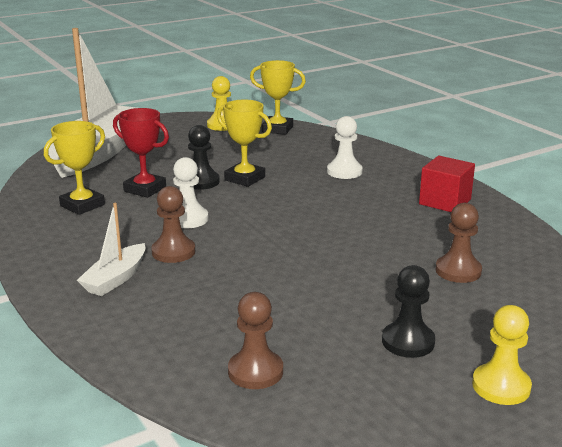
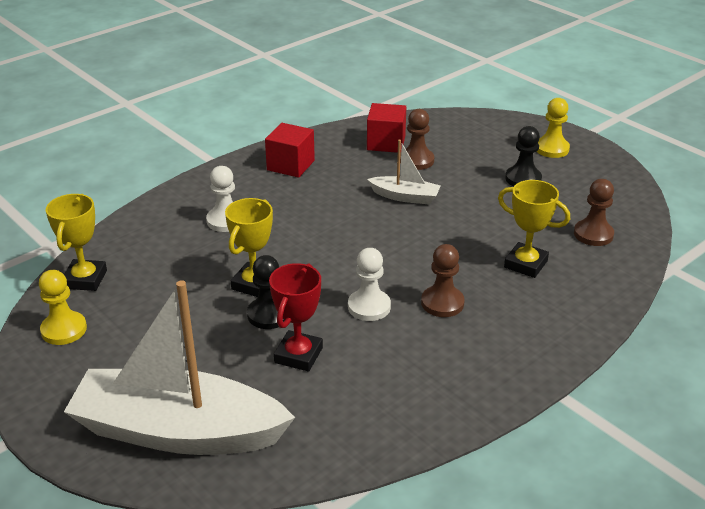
camera: 100 degrees left, 10 degrees up
yellow trophy [44,121,105,215] -> yellow trophy moved to [498,180,570,278]
white boat [77,203,146,296] -> white boat moved to [367,140,441,205]
none -> red cube [367,103,406,153]

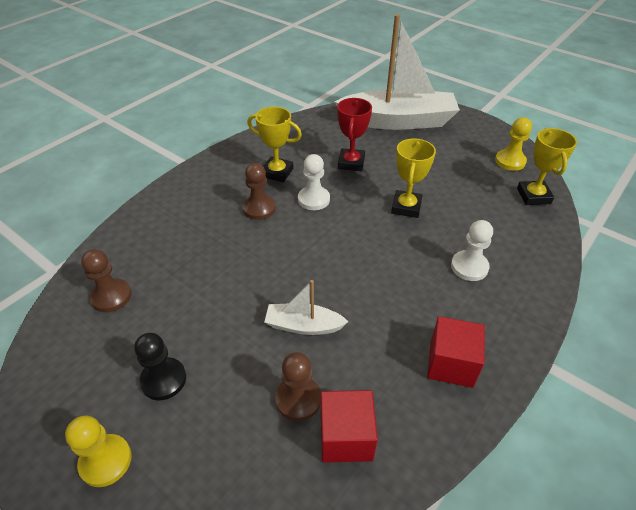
camera: 170 degrees right, 10 degrees up
black pawn [247,255,285,329] -> none
yellow trophy [498,180,570,278] -> yellow trophy moved to [247,107,302,182]

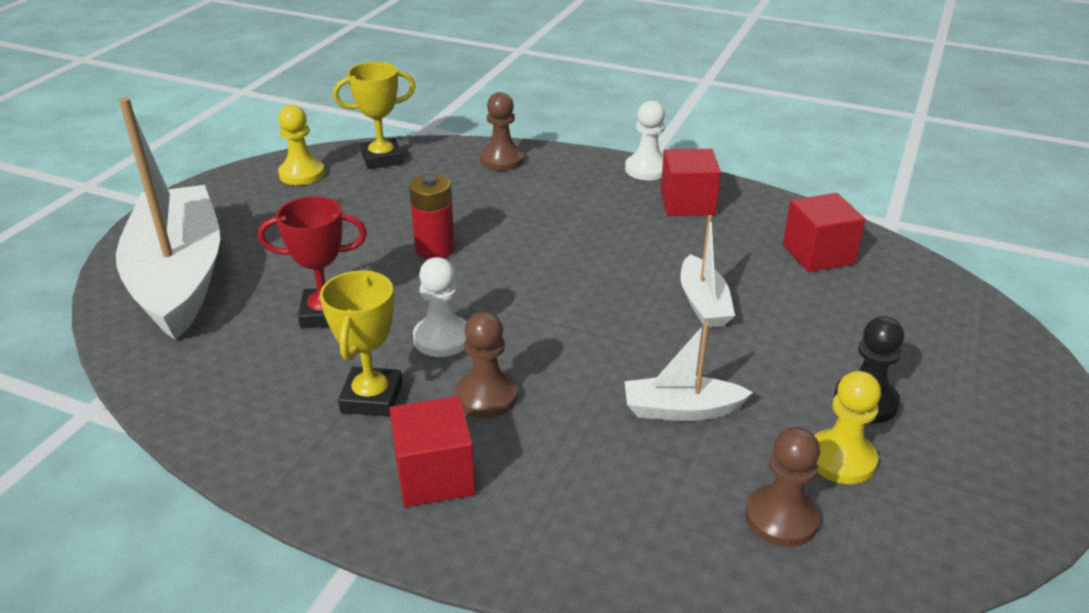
camera: 105 degrees left, 10 degrees down
yellow pawn [65,415,132,487] -> yellow pawn moved to [814,371,881,484]
brown pawn [275,352,321,421] -> brown pawn moved to [480,92,524,171]
yellow trophy [391,138,436,218] -> red battery [409,174,455,259]
white pawn [451,220,493,281] -> white pawn moved to [625,100,665,180]
none -> red cube [390,396,476,507]
none -> white boat [624,322,753,421]

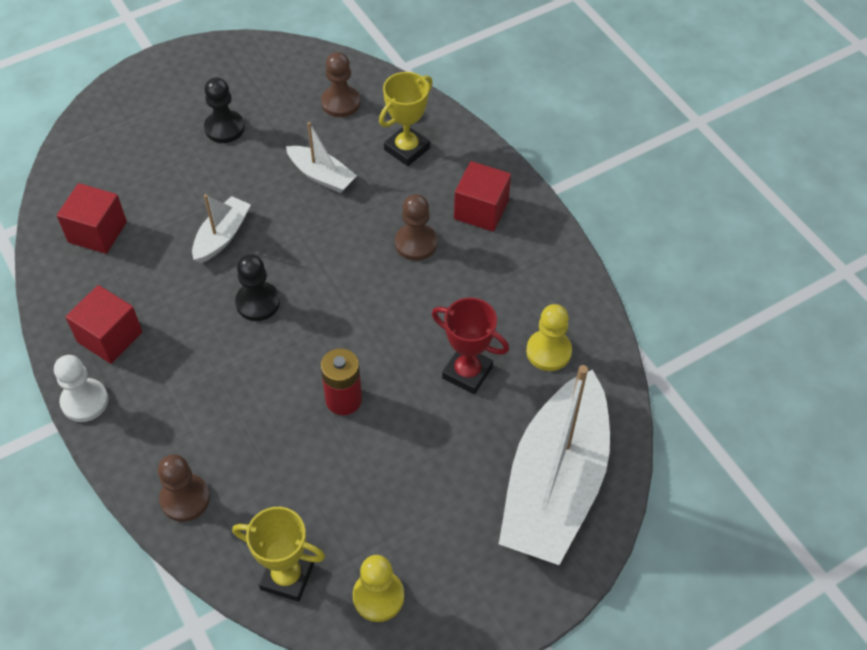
camera: 145 degrees left, 20 degrees up
yellow trophy [320,270,403,417] -> yellow trophy moved to [379,72,433,166]
white pawn [413,257,466,357] -> none
yellow pawn [814,371,881,484] -> yellow pawn moved to [526,304,572,371]
none -> black pawn [235,254,280,321]

